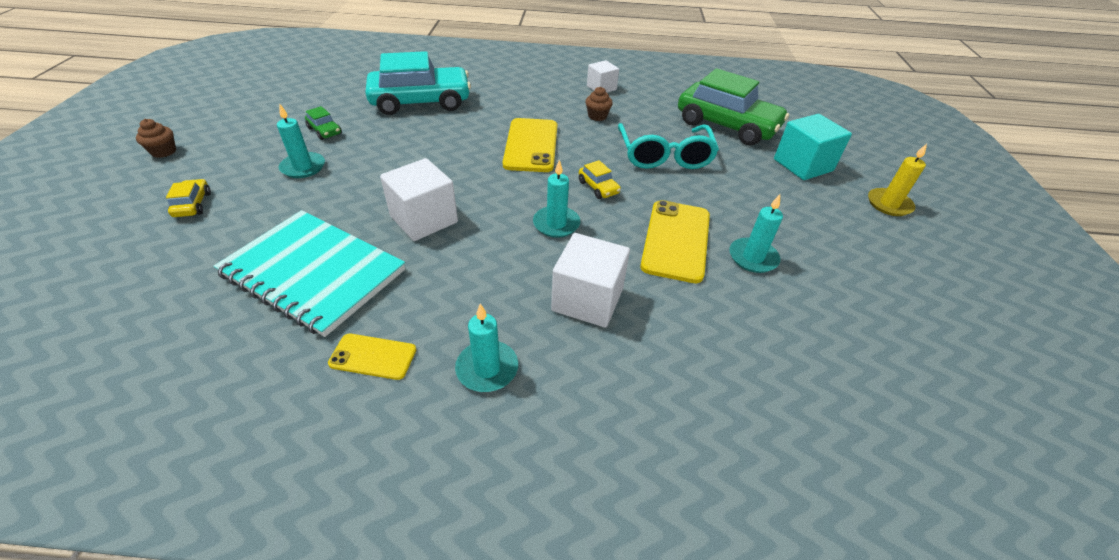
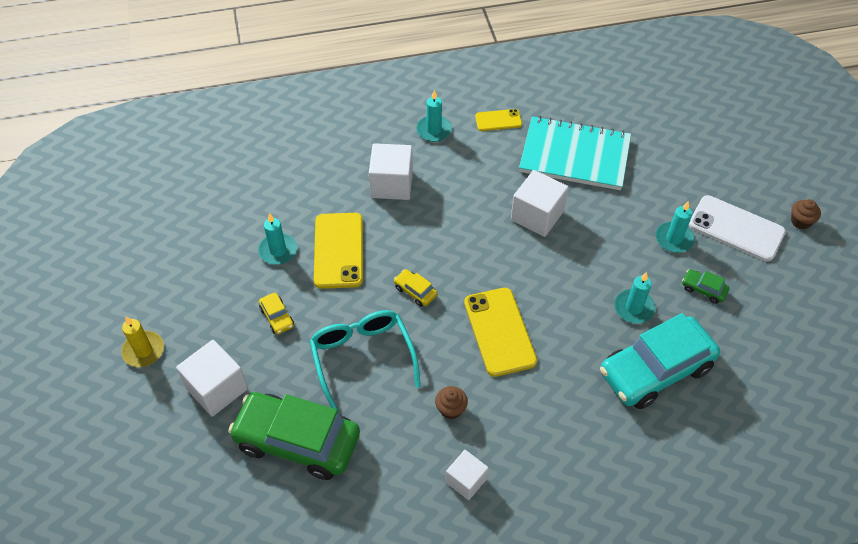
camera: 165 degrees right, 10 degrees up
yellow car [166,179,211,217] -> yellow car moved to [259,293,294,334]
turquoise candle [533,160,580,238] -> turquoise candle moved to [614,272,655,323]
turquoise cube [774,114,852,180] -> white cube [176,340,248,417]
none -> white phone [689,195,786,261]

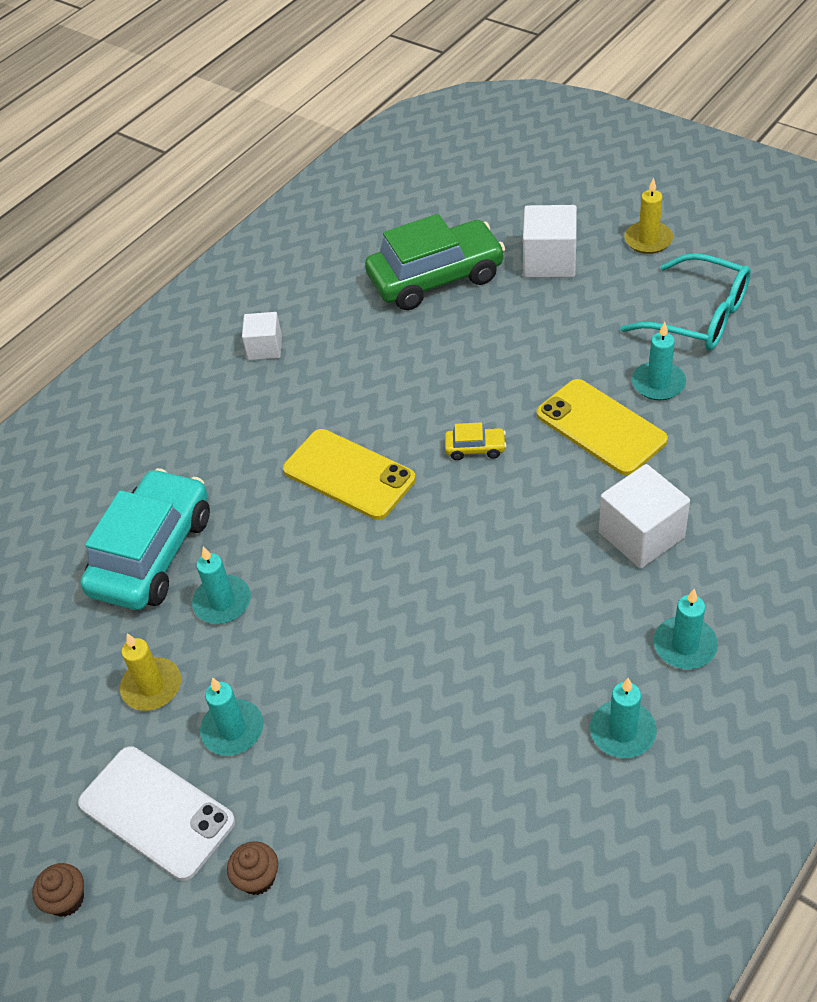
camera: 145 degrees right, 5 degrees down
yellow car [259,293,294,334] -> none
turquoise glasses [309,310,421,412] -> turquoise glasses moved to [620,253,751,350]
brown cupcake [435,386,468,419] -> brown cupcake moved to [227,841,278,895]
yellow phone [475,109,522,131] -> turquoise candle [590,678,657,758]
white cube [511,170,569,237] -> none
turquoise notebook [519,116,631,190] -> none
green car [682,269,730,304] -> yellow candle [120,633,181,711]
white phone [689,195,786,261] -> white phone turned 45 degrees clockwise [78,746,235,881]

